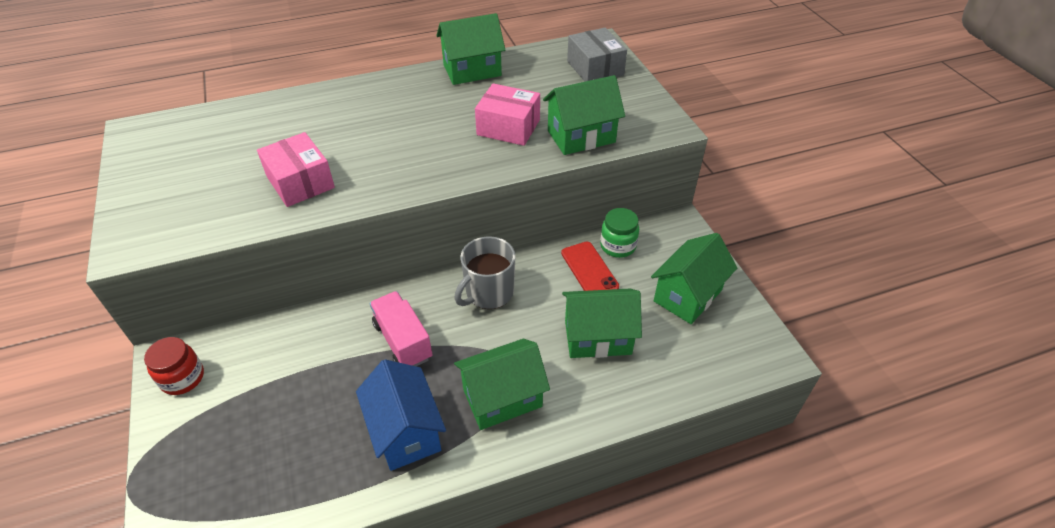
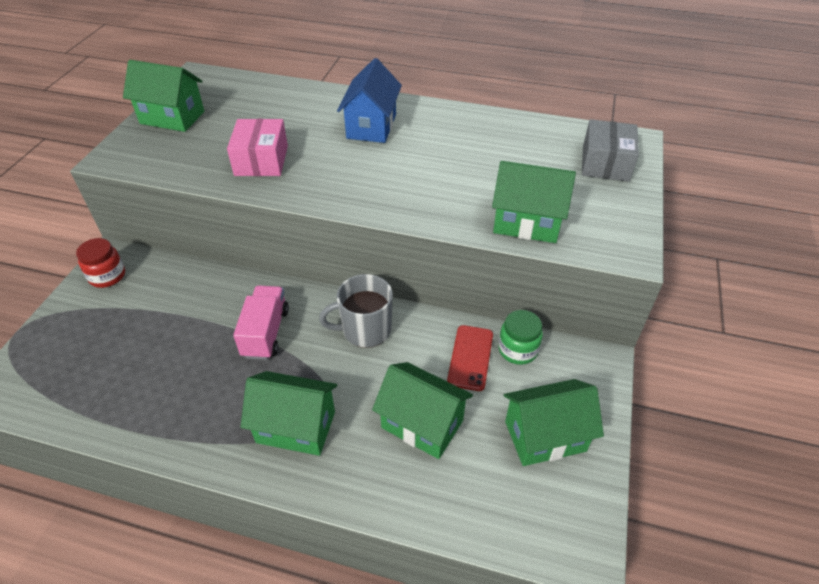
camera: 35 degrees right, 0 degrees up
blue house [356,359,446,471] -> blue house moved to [337,58,402,143]
green house [436,13,505,85] -> green house moved to [123,60,204,132]
pink box [475,83,540,146] -> none

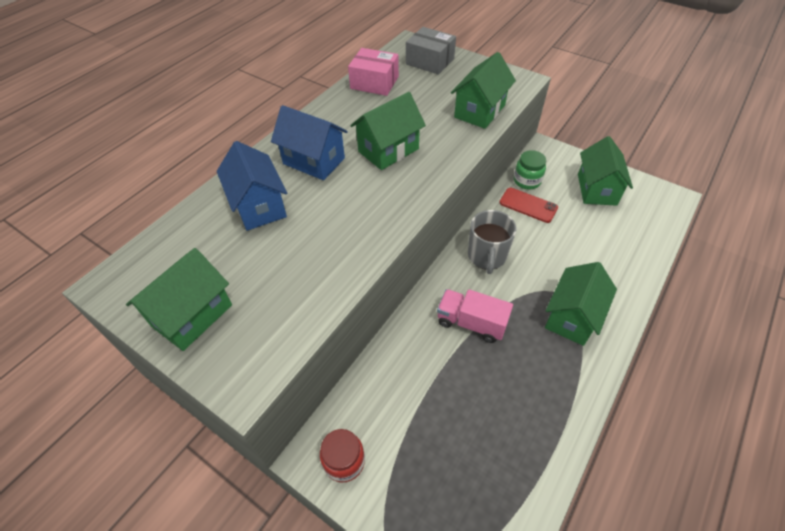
camera: 70 degrees left, 5 degrees up
pink box [227,119,288,176] -> pink box moved to [348,48,399,96]
green house [372,362,473,459] -> green house moved to [350,92,426,170]
none -> blue house [217,141,287,231]

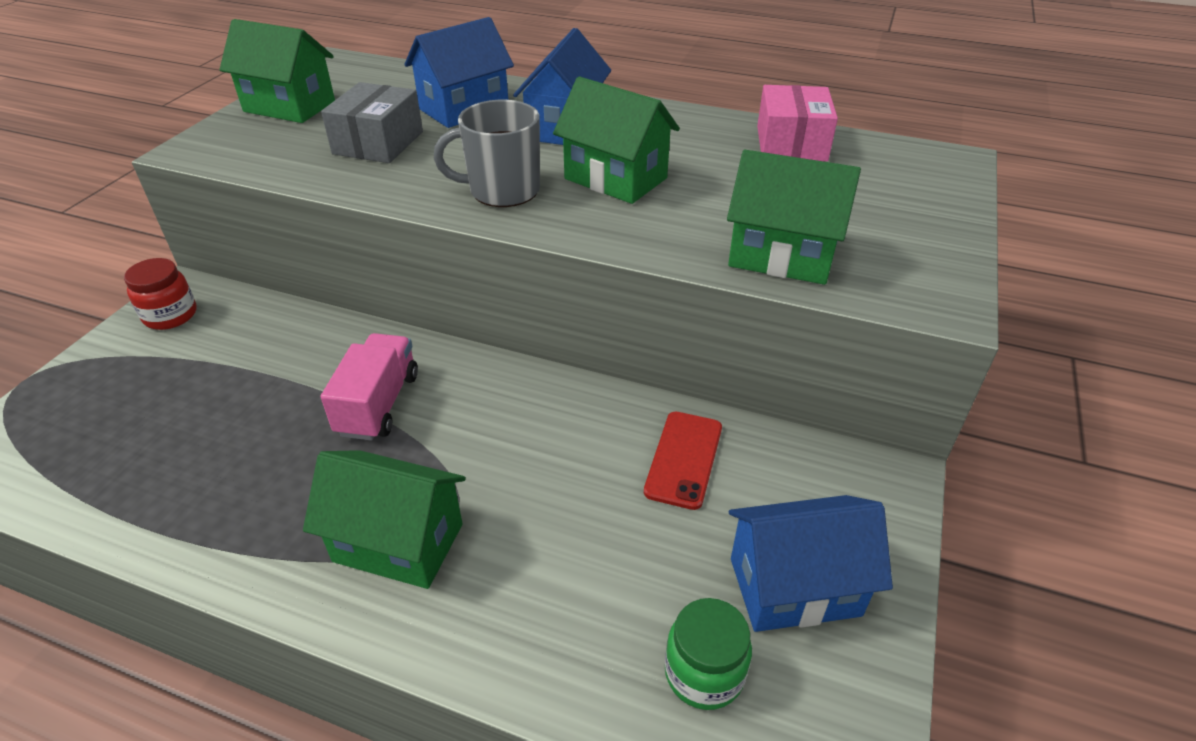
camera: 75 degrees right, 10 degrees down
grey box [406,27,456,75] -> grey box moved to [321,82,423,163]
grey mug [468,210,517,274] -> grey mug moved to [434,100,540,207]
green jar [514,150,546,190] -> green jar moved to [665,598,752,710]
green house [578,136,633,206] -> blue house [729,495,893,632]

